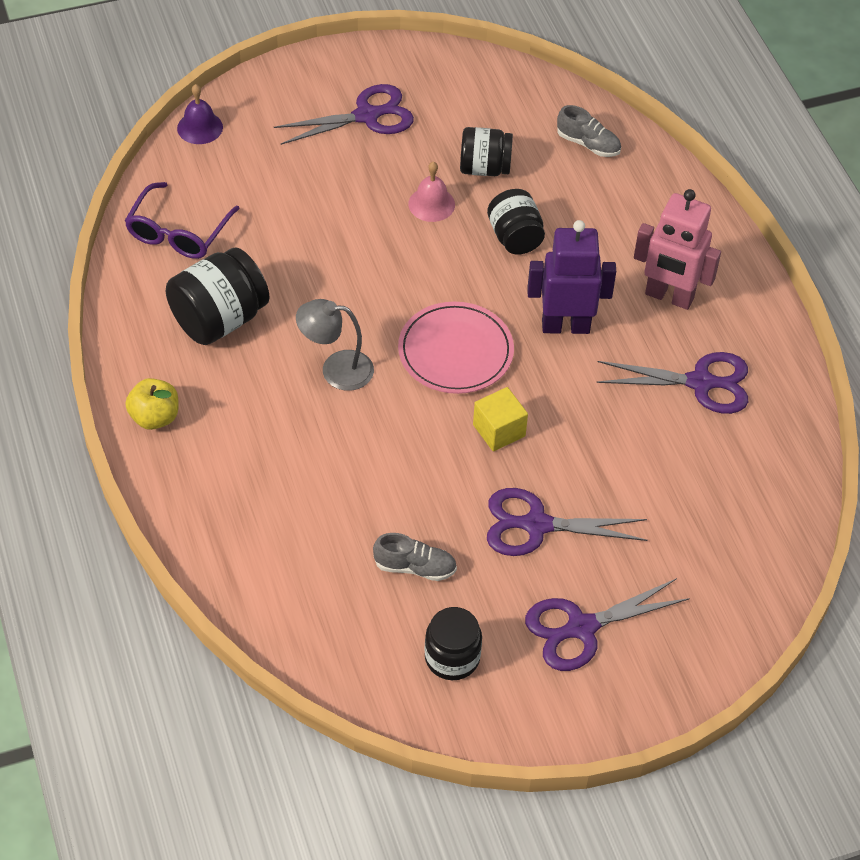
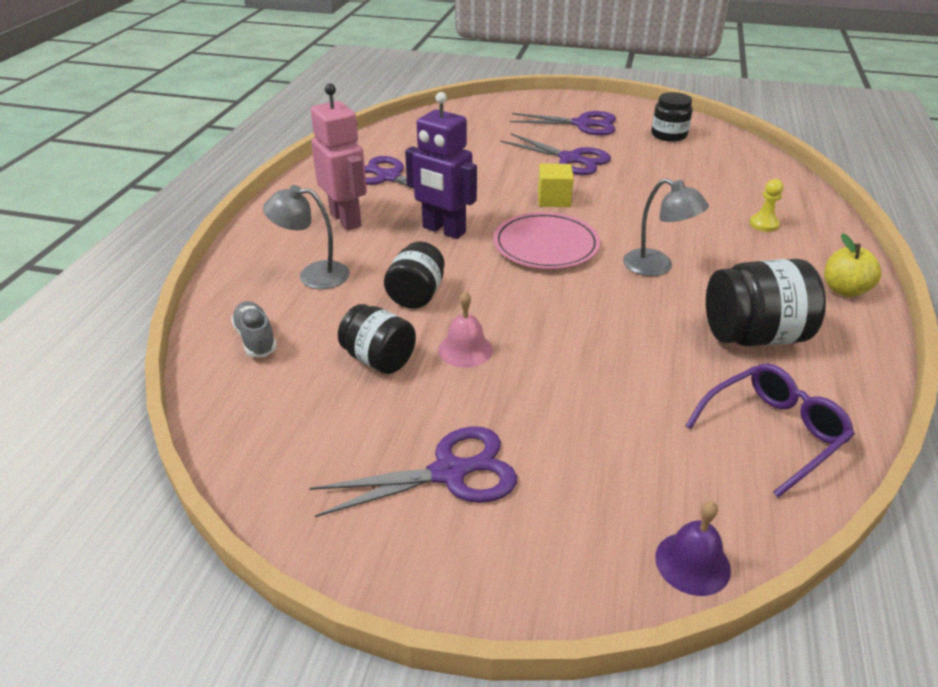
camera: 145 degrees left, 15 degrees down
purple scissors [274,84,414,145] -> purple scissors turned 150 degrees clockwise [309,426,517,517]
grey shoe [373,533,457,581] -> none
none -> grey lamp [263,185,350,289]
none -> yellow pawn [749,179,783,232]

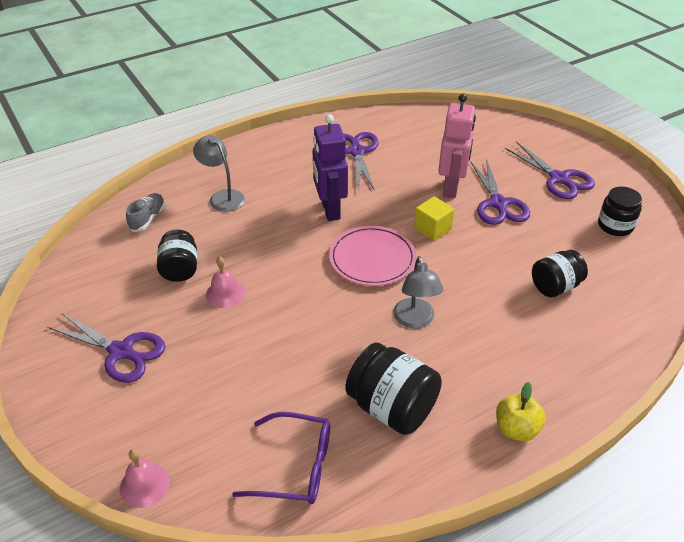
camera: 45 degrees right, 5 degrees up
pink robot [311,84,367,230] -> pink robot moved to [438,93,476,198]
black jar [384,241,445,309] -> black jar moved to [532,250,588,297]
purple bell [655,501,731,596] -> pink bell [120,449,170,508]
yellow pawn [749,179,783,232] -> none

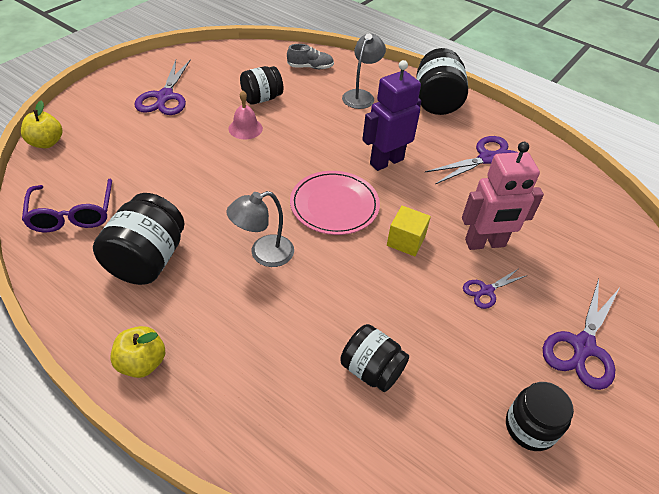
camera: 65 degrees right, 5 degrees up
pink bell [120,449,170,508] -> yellow apple [21,100,62,148]
purple scissors [471,159,530,225] -> purple scissors [463,269,526,309], size x0.55
none -> black jar [416,48,468,115]

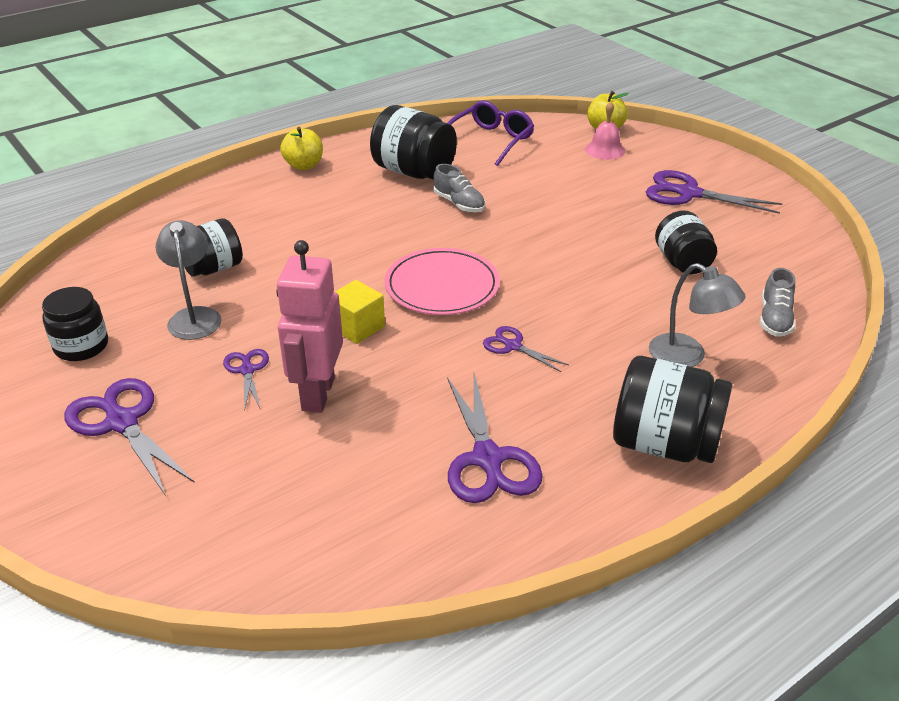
camera: 110 degrees right, 10 degrees down
purple glasses [22,178,112,232] -> purple glasses turned 120 degrees clockwise [448,100,534,166]
grey lamp [226,191,294,267] -> grey lamp moved to [156,220,222,340]
pink bell [229,91,263,139] -> pink bell moved to [585,101,625,160]
purple robot [362,60,422,171] -> purple scissors [483,326,569,372]
none -> grey shoe [433,164,486,212]

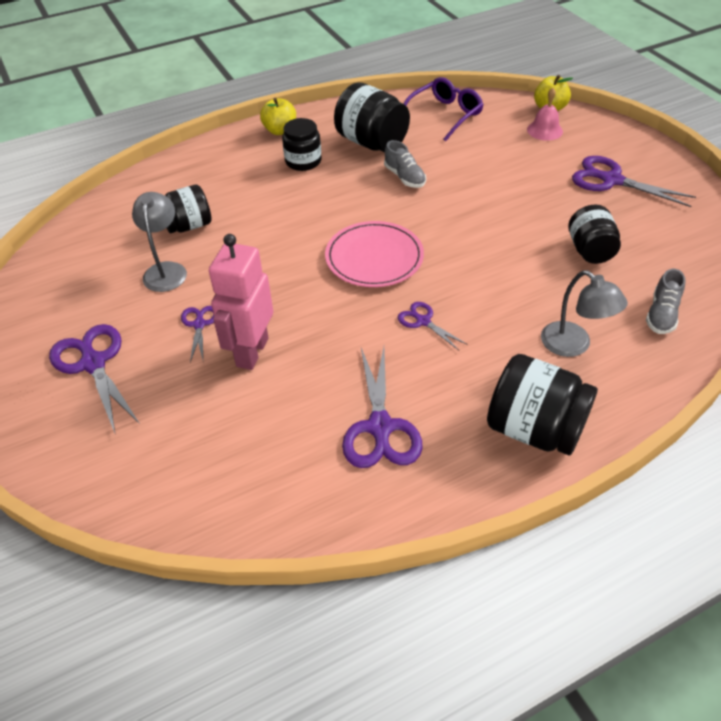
camera: 10 degrees right, 10 degrees up
black jar [42,287,108,361] -> black jar moved to [282,118,321,171]
yellow cube [335,280,385,344] -> none

